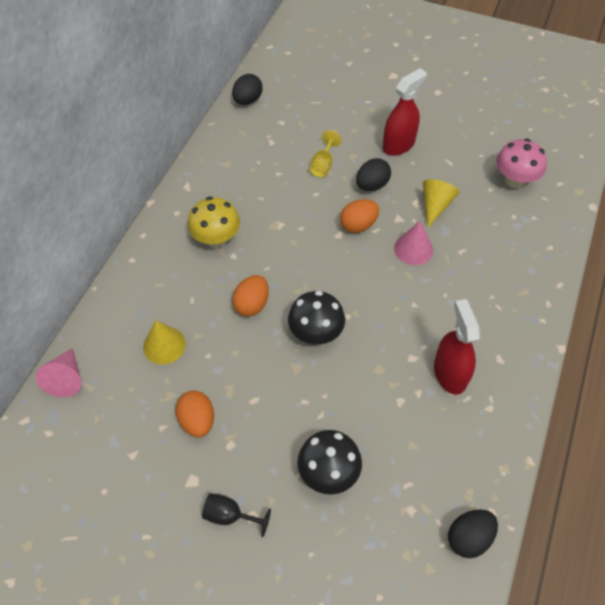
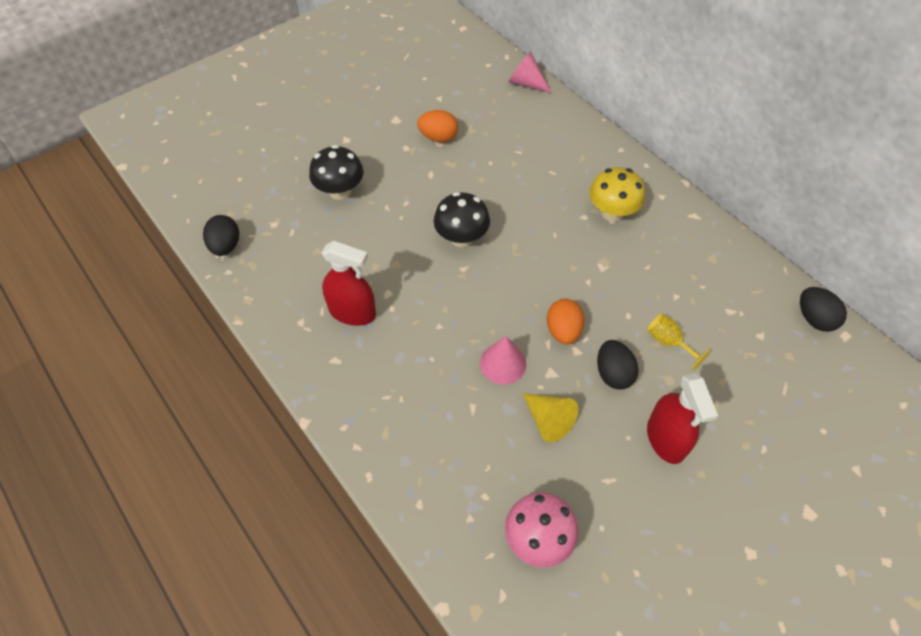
camera: 120 degrees right, 0 degrees up
yellow cone [143,321,186,364] -> none
black goblet [202,493,271,537] -> none
orange egg [232,275,269,317] -> none

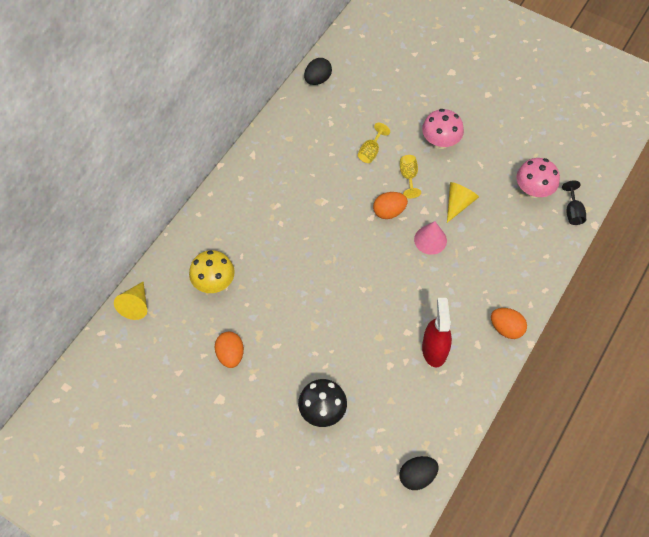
camera: 110 degrees left, 5 degrees up
black mushroom [434,192,490,247] -> none
pink cone [508,51,552,93] -> yellow cone [114,281,147,320]
yellow mushroom [589,167,645,221] -> yellow mushroom moved to [189,250,235,293]
black egg [597,340,639,390] -> yellow goblet [400,155,421,199]
red spray bottle [647,373,718,464] -> pink mushroom [422,109,464,149]
none -> orange egg [491,308,527,339]
none -> black goblet [562,181,586,225]

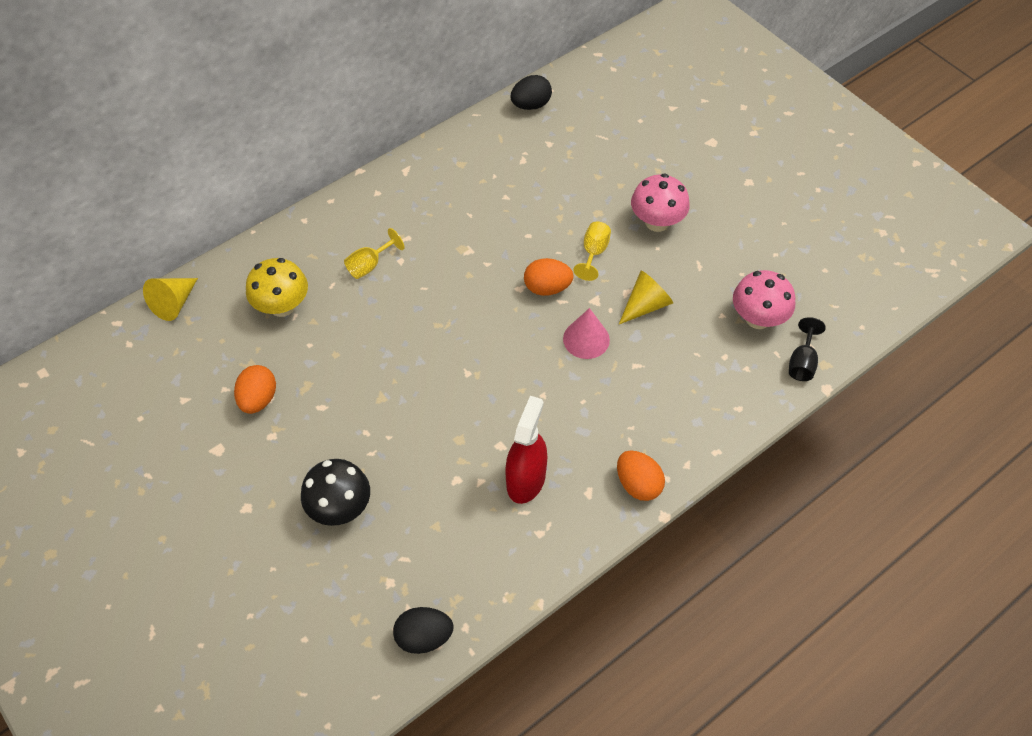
camera: 20 degrees right, 5 degrees down
yellow goblet [358,123,390,163] -> yellow goblet moved to [344,228,405,279]

